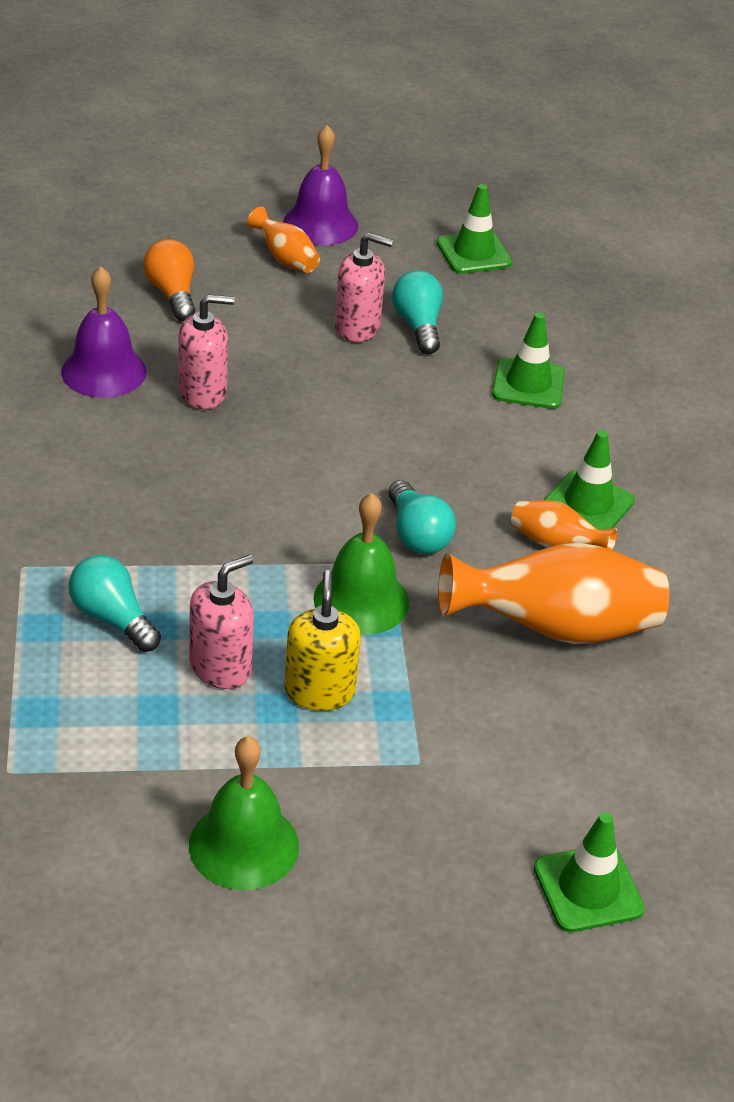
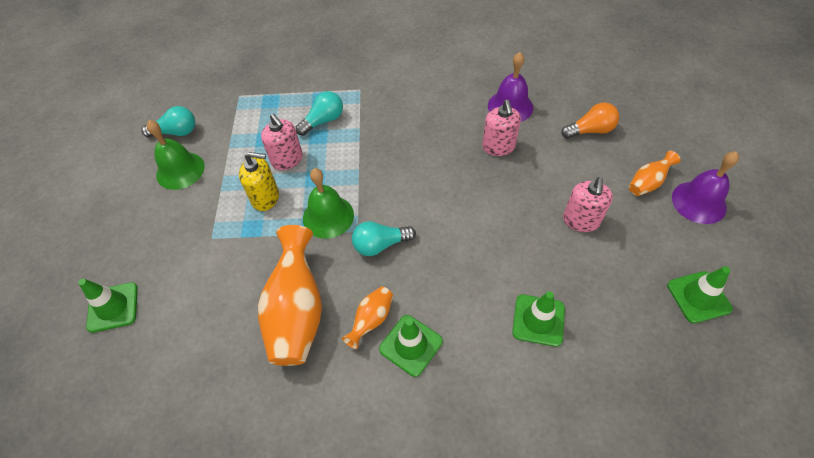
camera: 100 degrees right, 15 degrees up
turquoise light bulb [392,270,443,354] -> turquoise light bulb moved to [142,106,195,137]

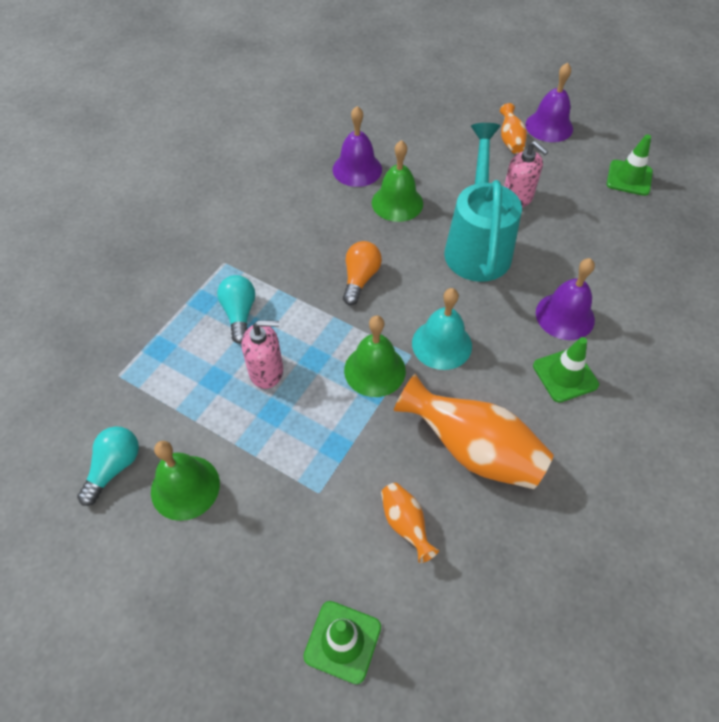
camera: 60 degrees left, 0 degrees up
yellow soap dispenser [239,152,279,211] -> none
orange vase [342,287,393,349] -> orange vase moved to [381,483,439,563]
turquoise light bulb [352,221,416,256] -> turquoise bell [412,288,472,370]
pink soap dispenser [482,100,521,156] -> green bell [372,140,423,222]
green traffic cone [512,291,565,347] -> none
orange light bulb [561,103,619,139] -> orange light bulb moved to [343,241,382,305]
none -> turquoise watering can [444,123,522,282]
none -> purple bell [536,258,595,340]

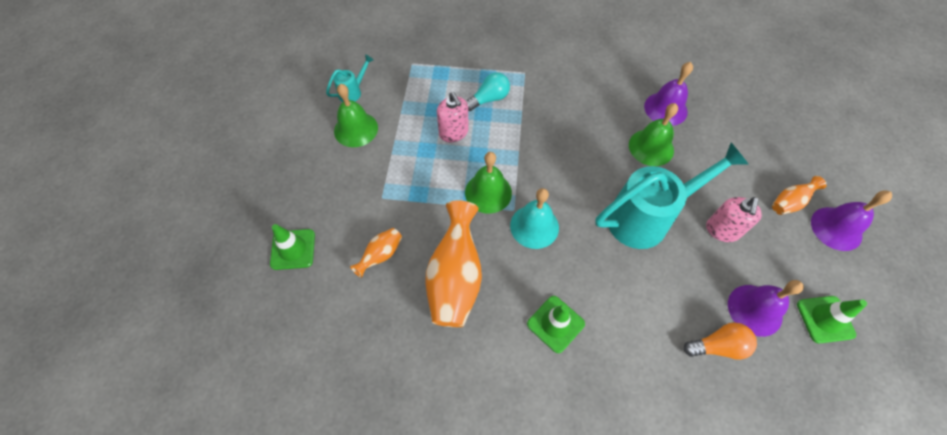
camera: 65 degrees right, 5 degrees up
turquoise light bulb [77,426,139,506] -> turquoise watering can [326,54,374,102]
orange light bulb [343,241,382,305] -> orange light bulb moved to [683,322,757,360]
purple bell [536,258,595,340] -> purple bell moved to [728,280,804,337]

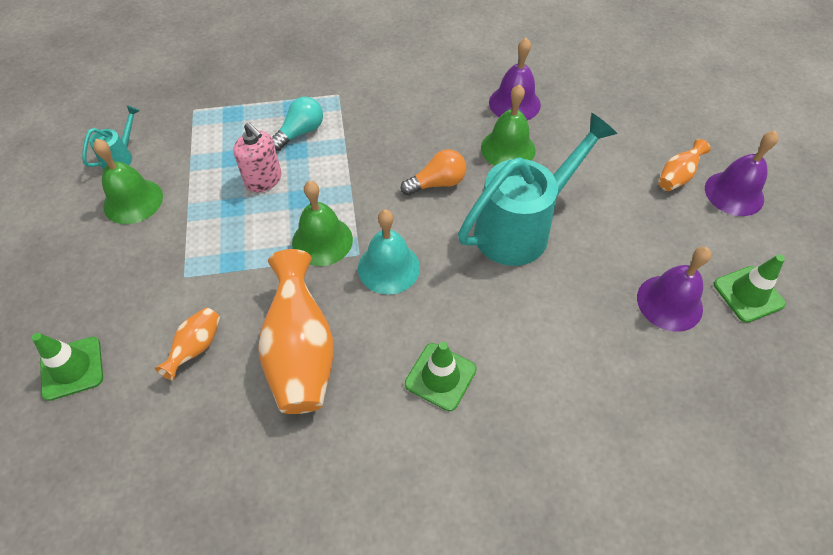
camera: 15 degrees left, 5 degrees down
orange light bulb [683,322,757,360] -> orange light bulb moved to [401,149,466,196]
pink soap dispenser [706,197,762,242] -> none

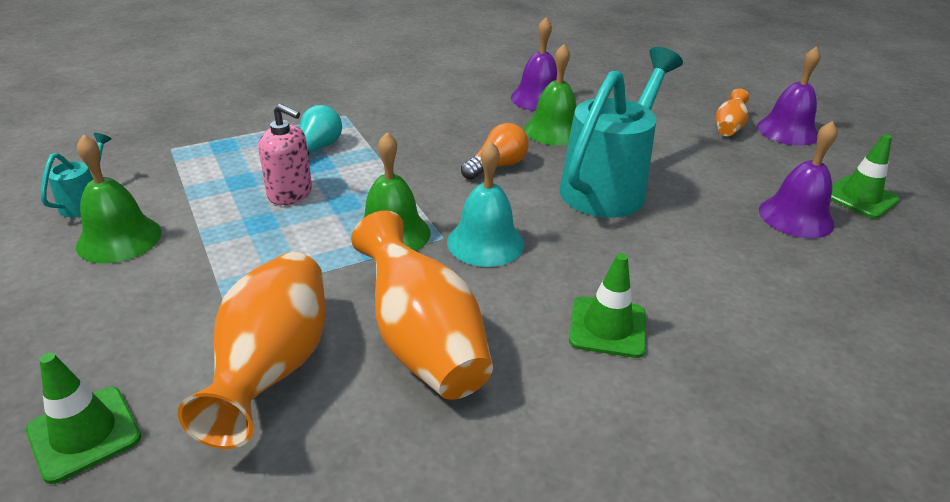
camera: 20 degrees left, 20 degrees down
orange vase [155,308,220,381] -> orange vase [178,252,325,449], size x2.03

